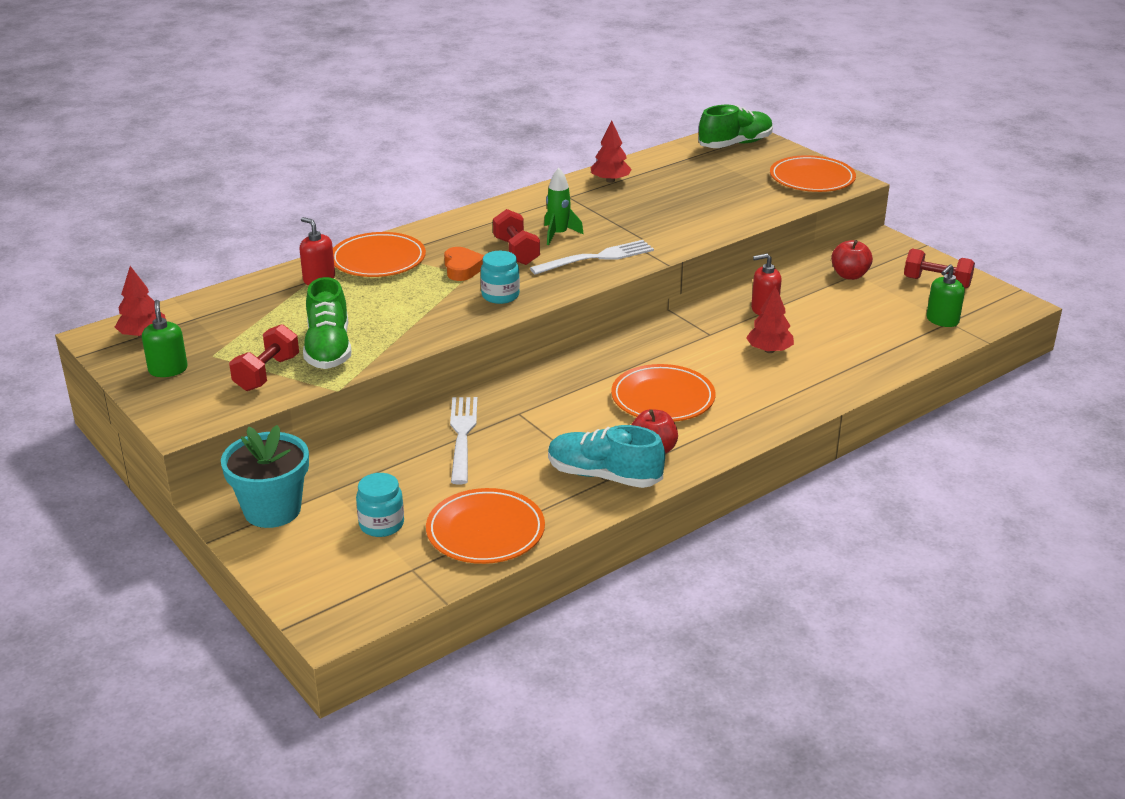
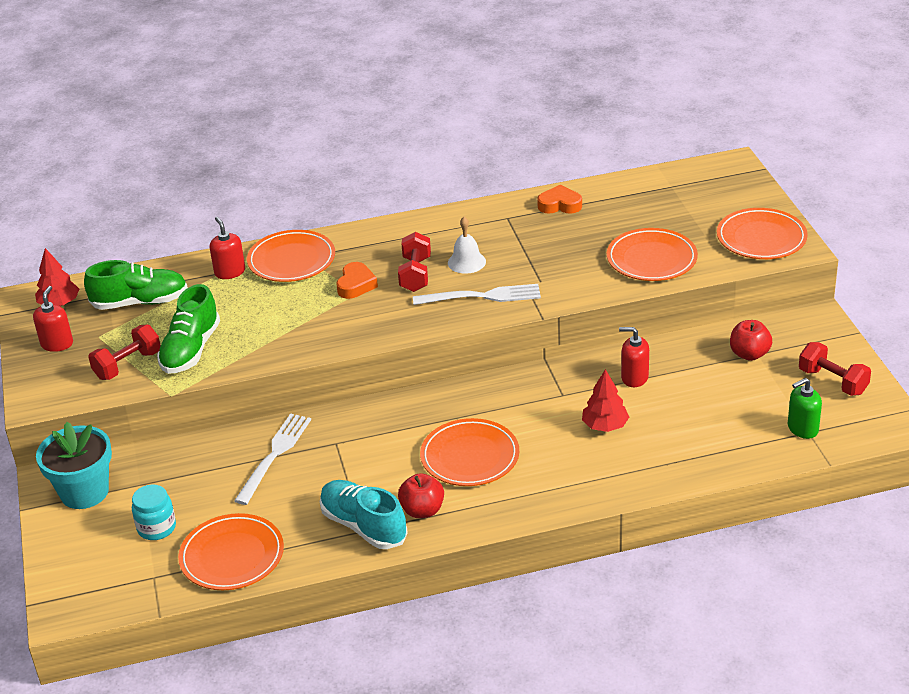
camera: 25 degrees right, 5 degrees up
green soap dispenser [142,300,188,377] -> red soap dispenser [33,286,73,352]
turquoise jar [481,251,520,304] -> none
green rocket [544,168,584,245] -> white bell [448,217,486,274]
red tree [591,121,632,183] -> orange heart [537,185,582,214]
green shoe [698,105,773,148] -> green shoe moved to [84,260,188,310]
none -> orange plate [607,228,698,281]

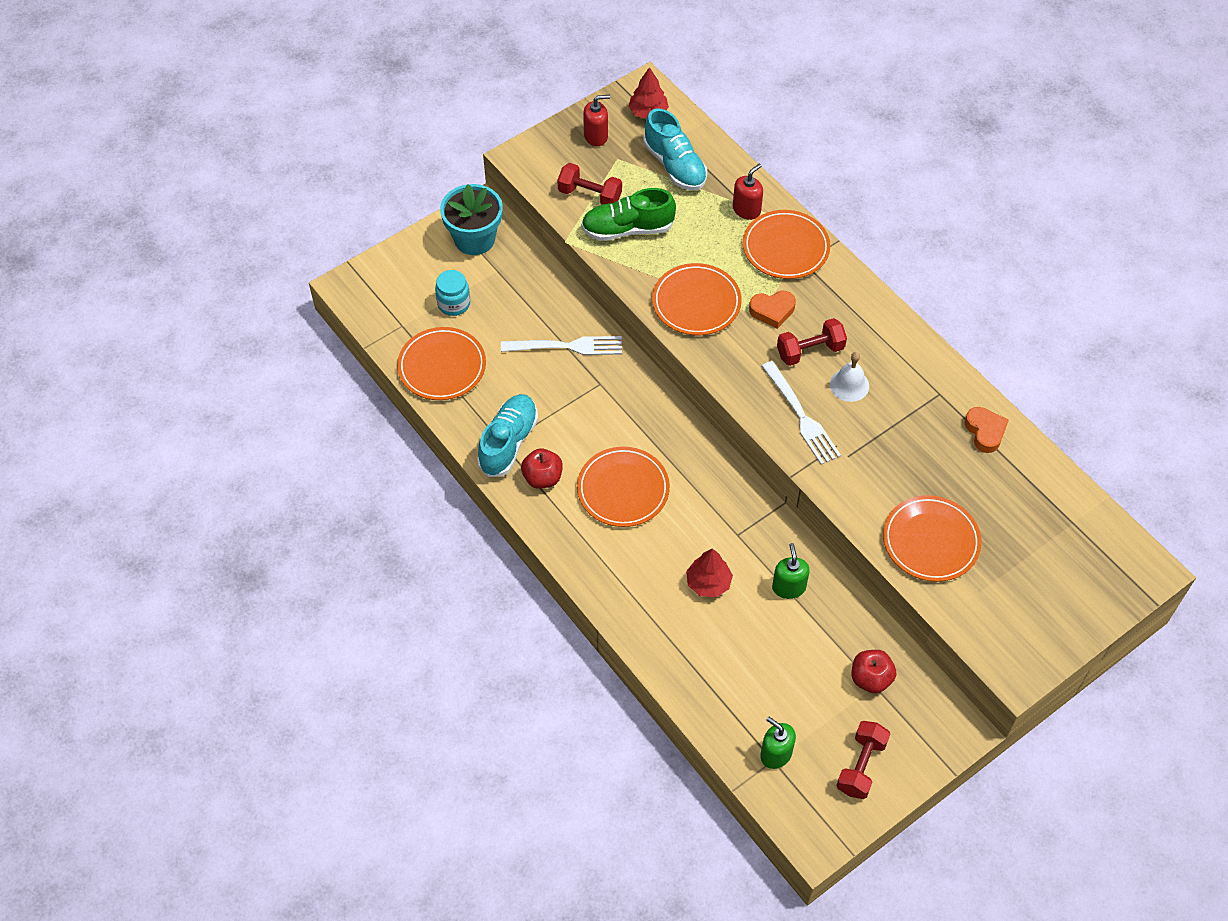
camera: 65 degrees right, 20 degrees up
green shoe [84,260,188,310] -> turquoise shoe [643,108,707,190]
red soap dispenser [619,327,649,387] -> green soap dispenser [772,543,810,599]
orange plate [717,208,808,259] -> orange plate moved to [652,263,742,335]

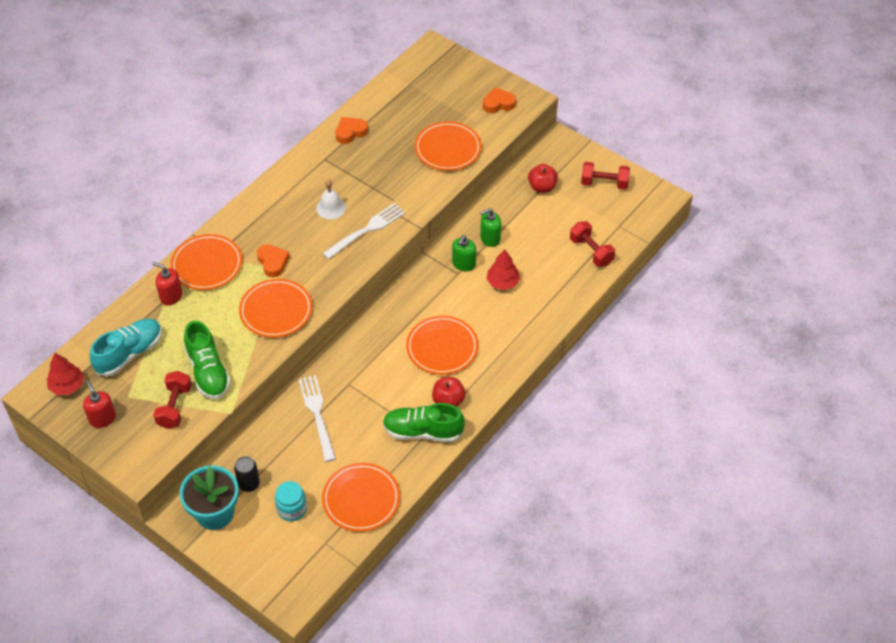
camera: 105 degrees left, 5 degrees down
turquoise shoe [477,394,538,477] -> green shoe [383,403,465,442]
green soap dispenser [760,717,796,769] -> green soap dispenser moved to [452,235,476,271]
red dumbbell [777,318,847,366] -> red dumbbell moved to [570,221,615,267]
none -> black can [234,456,260,492]
none -> orange heart [483,87,516,113]

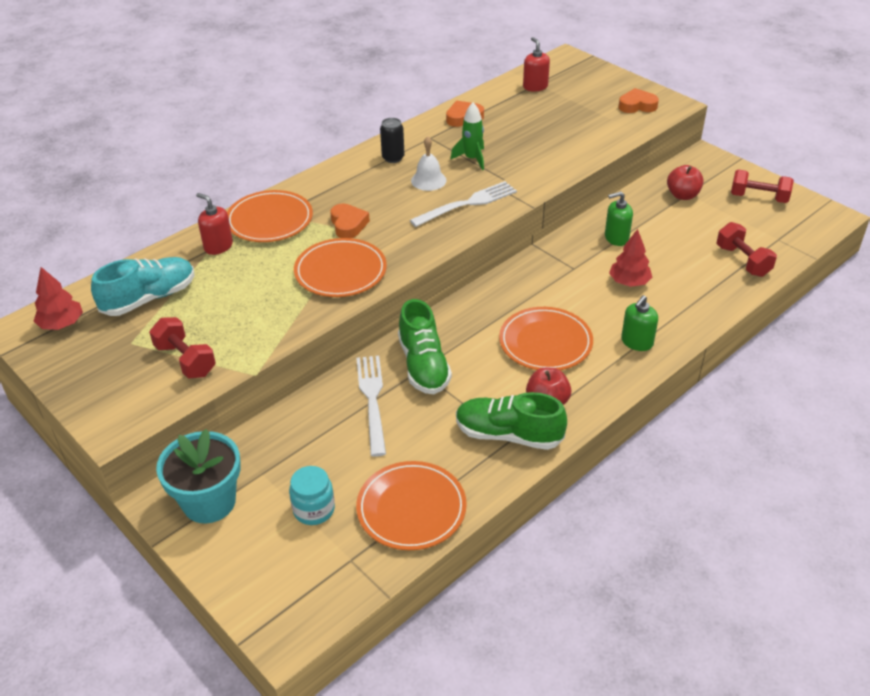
camera: 10 degrees right, 10 degrees down
red soap dispenser [83,381,116,428] -> red soap dispenser moved to [523,37,550,92]
red dumbbell [153,371,192,429] -> red dumbbell turned 60 degrees counterclockwise [149,317,216,379]
green shoe [184,321,231,399] -> green shoe moved to [398,299,452,394]
black can [234,456,260,492] -> black can moved to [380,118,404,163]
orange plate [415,121,482,171] -> none
green soap dispenser [452,235,476,271] -> green soap dispenser moved to [621,295,658,351]
none -> green rocket [450,103,484,170]

